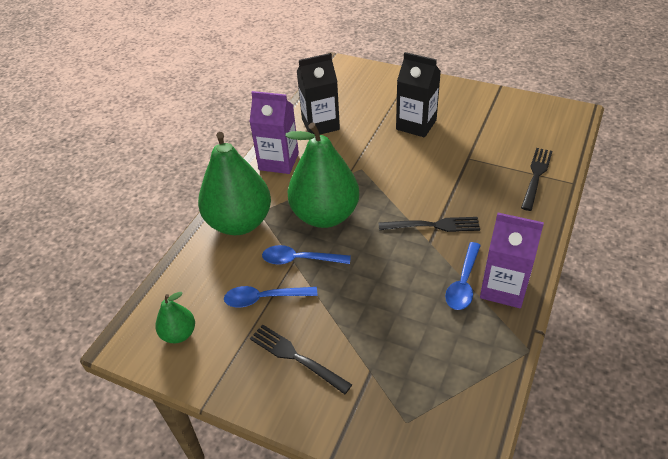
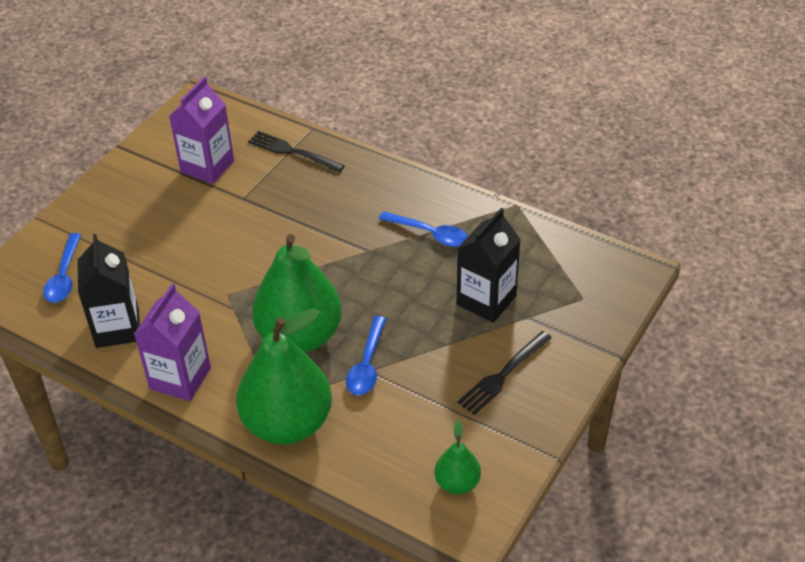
camera: 85 degrees left, 0 degrees up
blue spoon [224,286,318,307] -> blue spoon moved to [43,233,81,303]
black fork [379,217,480,232] -> none
black carton [396,52,441,137] -> black carton moved to [457,208,521,323]
purple carton [480,213,544,308] -> purple carton moved to [169,77,234,184]

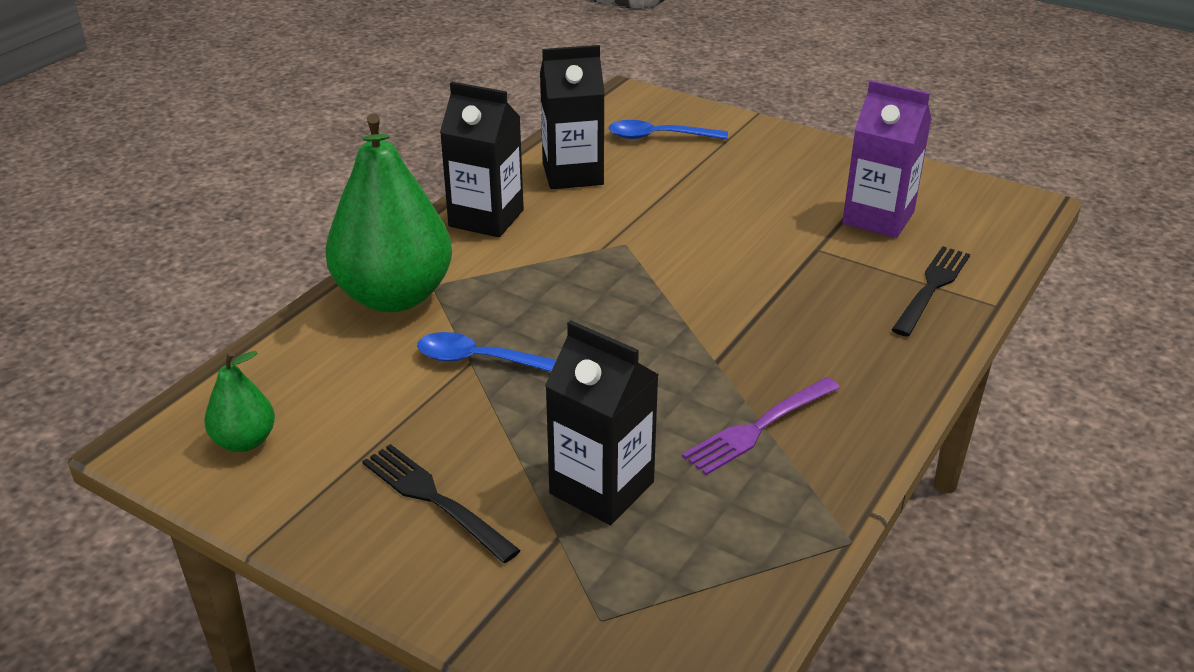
camera: 90 degrees right, 10 degrees down
purple carton [134,284,211,401] -> black carton [440,82,524,237]
green pear [252,234,342,353] -> none
blue spoon [379,211,468,247] -> purple fork [682,377,840,475]

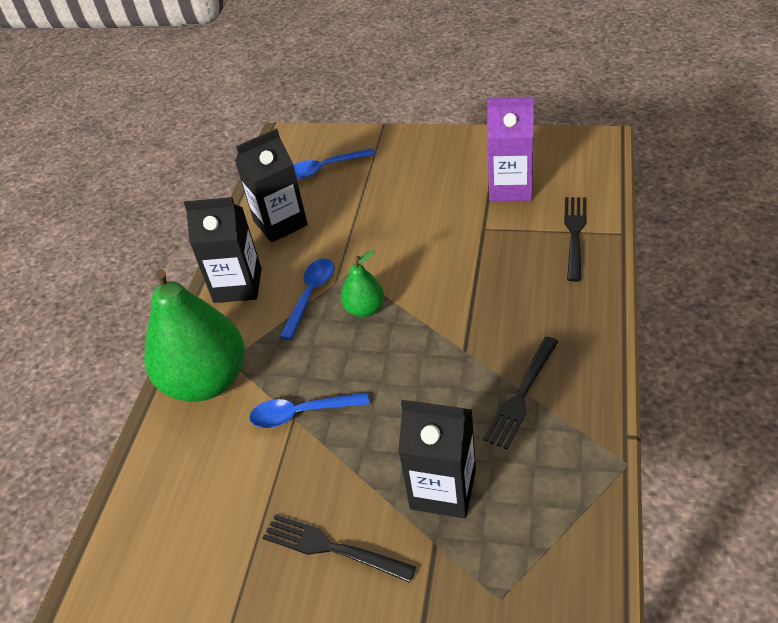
camera: 15 degrees left, 10 degrees up
green pear [204,351,275,452] -> green pear moved to [341,250,384,317]
purple fork [682,377,840,475] -> black fork [483,336,559,449]
none -> blue spoon [280,259,334,340]

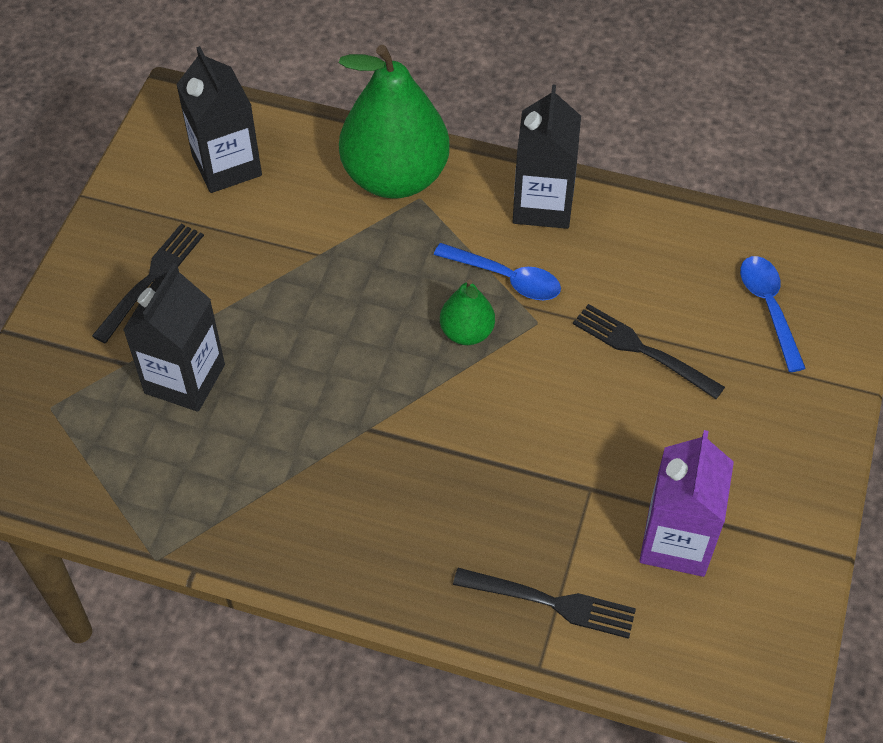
camera: 90 degrees right, 10 degrees up
black carton [235,128,308,243] -> black carton moved to [176,46,262,193]
blue spoon [249,392,369,428] -> none
black fork [483,336,559,449] -> black fork moved to [573,304,725,399]

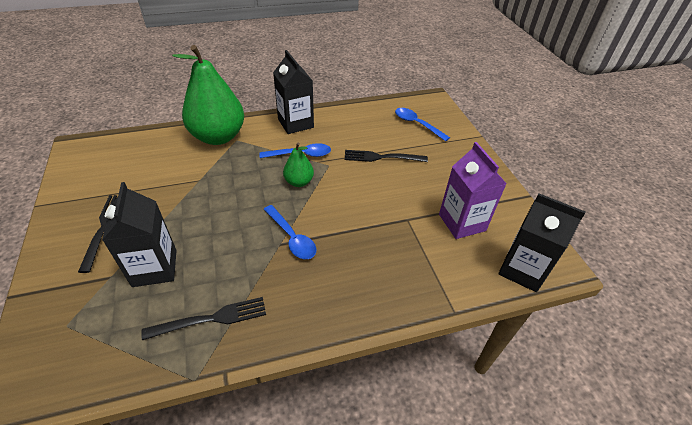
camera: 35 degrees left, 10 degrees down
black carton [176,46,262,193] -> black carton moved to [498,194,586,292]
black fork [453,568,636,639] -> black fork moved to [141,297,266,340]
none -> blue spoon [263,205,316,259]

